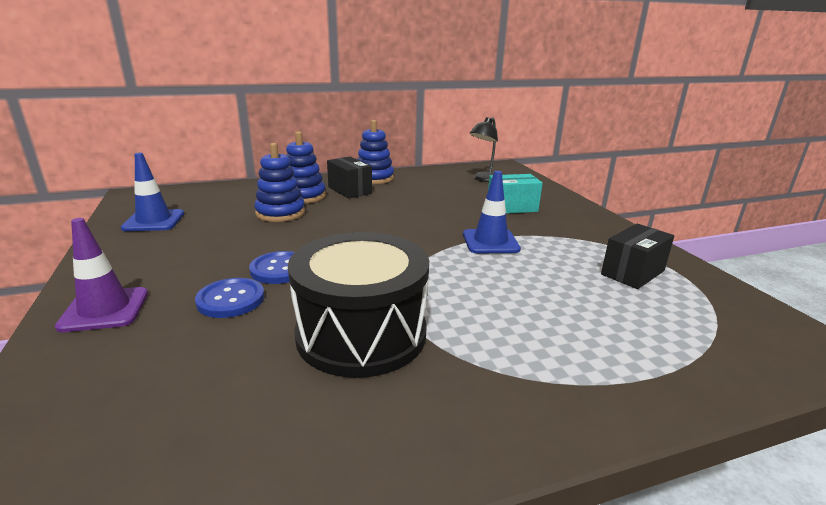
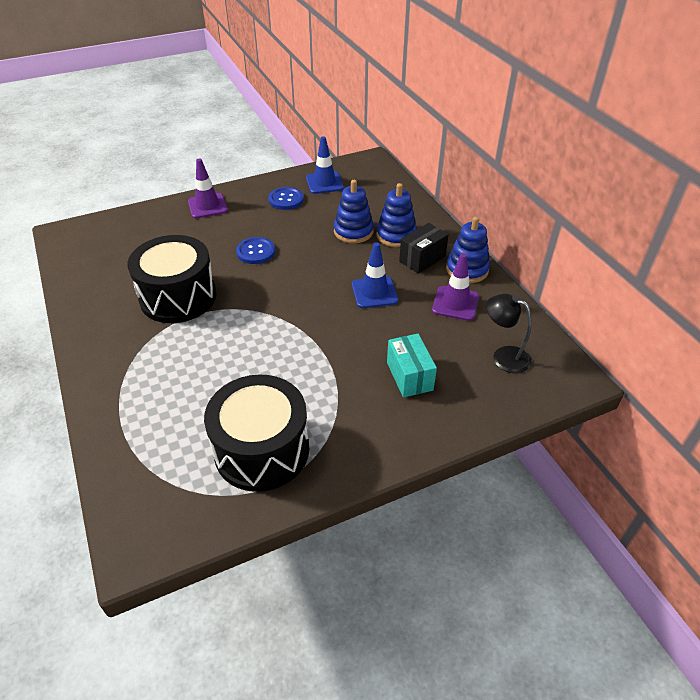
camera: 85 degrees right, 20 degrees up
blue button [195,278,264,318] -> blue button moved to [268,187,304,210]
blue traffic cone [463,171,521,253] -> blue traffic cone moved to [352,242,398,308]
black box [601,224,674,289] -> black drum [204,374,309,492]
none -> purple traffic cone [432,253,479,321]

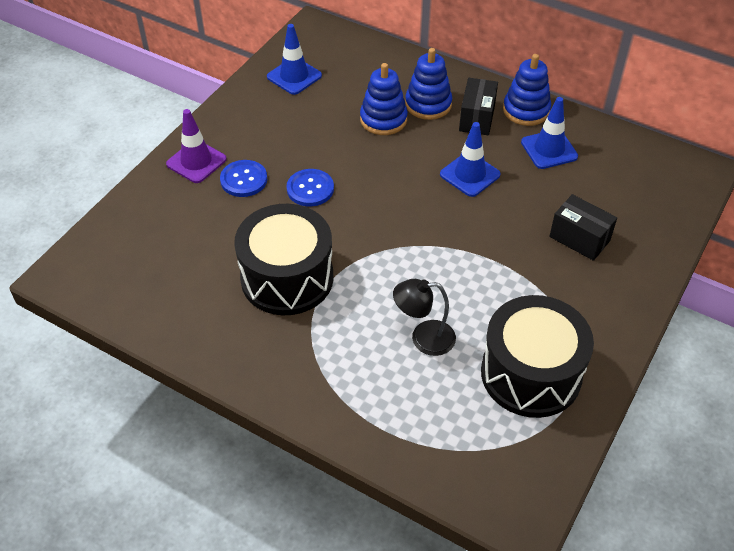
camera: 35 degrees left, 5 degrees up
blue button [268,187,304,210] -> blue button moved to [220,160,267,197]
turquoise box [387,334,437,398] -> black box [549,194,617,261]
purple traffic cone [432,253,479,321] -> blue traffic cone [521,97,578,169]
black lamp [486,294,532,373] -> black lamp moved to [393,279,456,356]

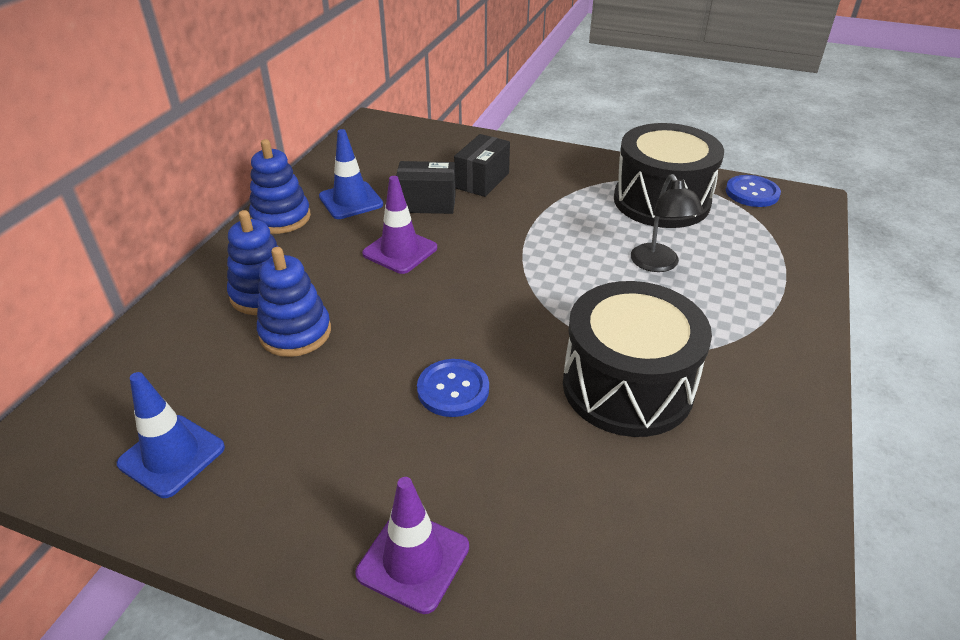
camera: 100 degrees left, 10 degrees down
blue button [220,160,267,197] -> blue button moved to [726,175,781,207]
blue traffic cone [440,122,501,197] -> purple traffic cone [362,176,437,274]
black box [459,78,498,135] -> black box moved to [396,161,456,214]

